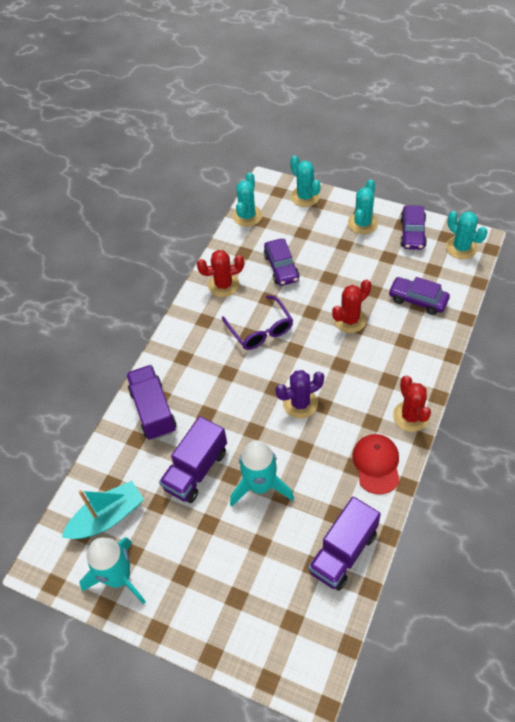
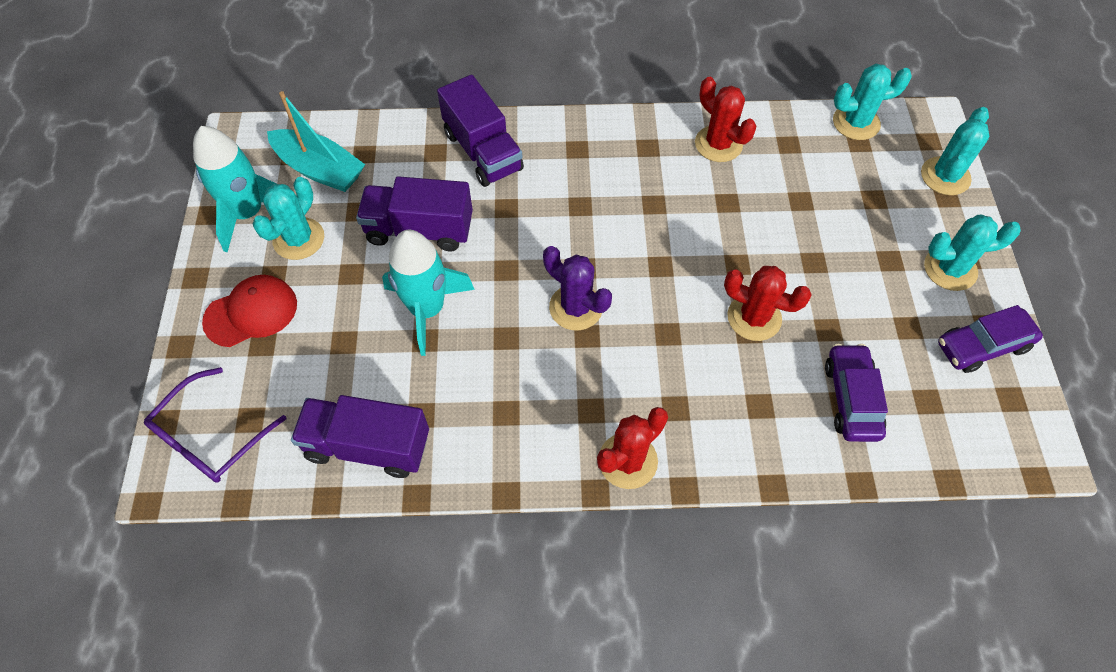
camera: 60 degrees right, 5 degrees up
purple truck [126,365,177,440] -> purple truck turned 105 degrees clockwise [437,74,524,187]
purple glasses [222,295,293,350] -> purple glasses moved to [144,367,287,482]
purple car [264,239,299,286] -> none
red cap [352,434,400,494] -> red cap moved to [202,275,297,347]
turquoise cactus [446,211,488,259] -> turquoise cactus moved to [253,177,324,260]

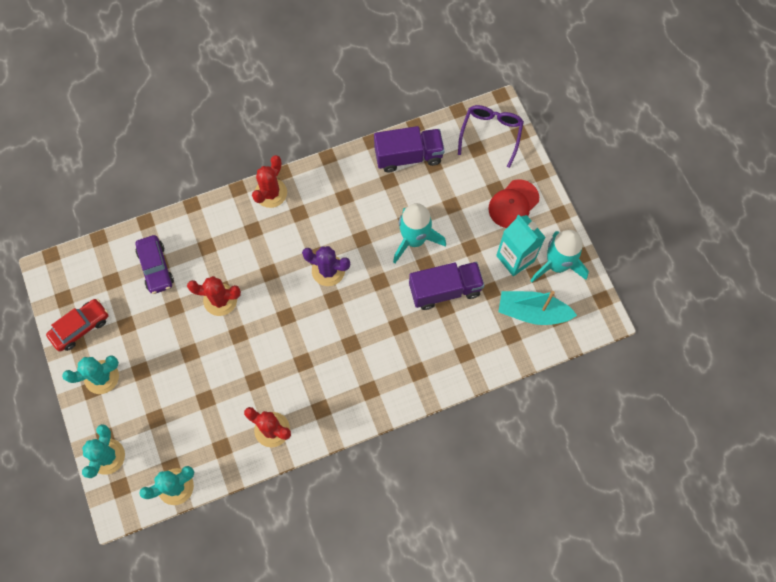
camera: 160 degrees right, 10 degrees up
turquoise cactus [253,177,324,260] -> turquoise carton [496,215,546,276]
purple truck [437,74,524,187] -> none
purple car [938,305,1043,373] -> red car [46,299,108,351]

